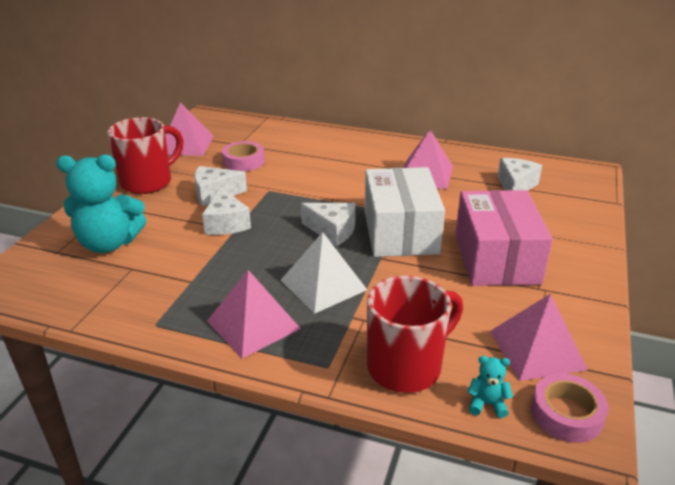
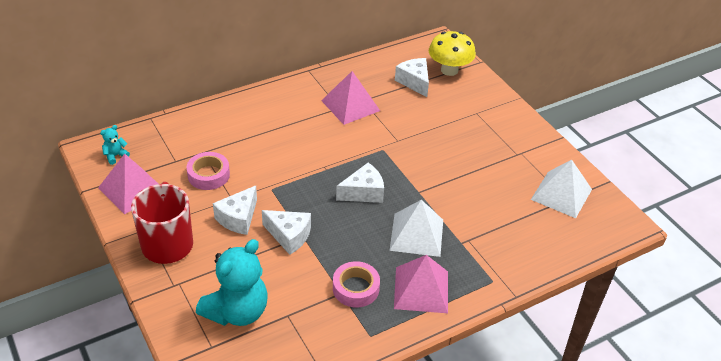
camera: 50 degrees left, 10 degrees up
white box [364,167,445,257] -> none
red mug [367,276,463,393] -> none
pink box [455,190,553,286] -> none
turquoise teddy bear [467,356,513,418] -> turquoise teddy bear moved to [100,125,130,165]
pink pyramid [490,294,588,381] -> white pyramid [531,160,592,218]
pink tape [531,373,609,443] -> pink tape moved to [333,261,380,307]
none -> yellow mushroom [429,31,476,76]

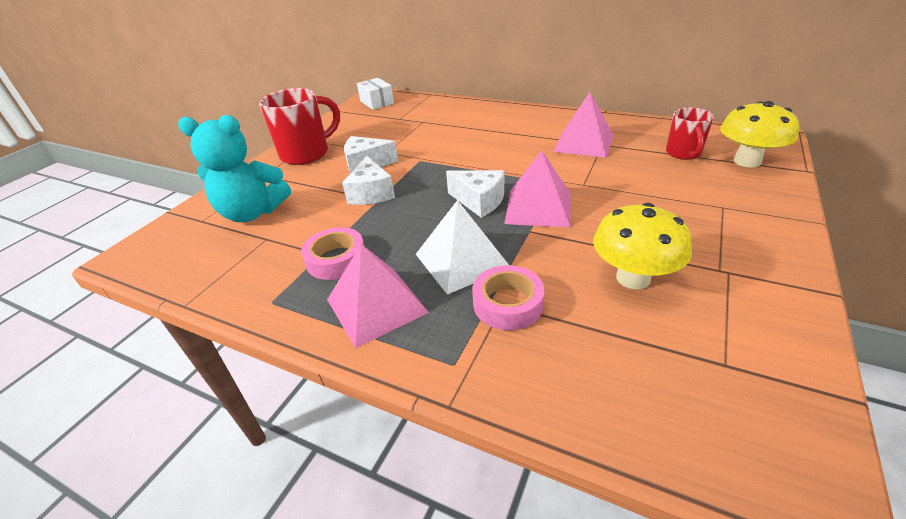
camera: 60 degrees right, 5 degrees down
pink pyramid [98,154,158,214] -> pink pyramid moved to [504,151,571,228]
turquoise teddy bear [100,125,130,165] -> white box [357,78,394,110]
pink tape [186,152,230,190] -> pink tape moved to [472,265,545,330]
white cheese [395,58,429,97] -> red mug [666,108,714,160]
white pyramid [531,160,592,218] -> none
none -> yellow mushroom [593,203,692,289]

